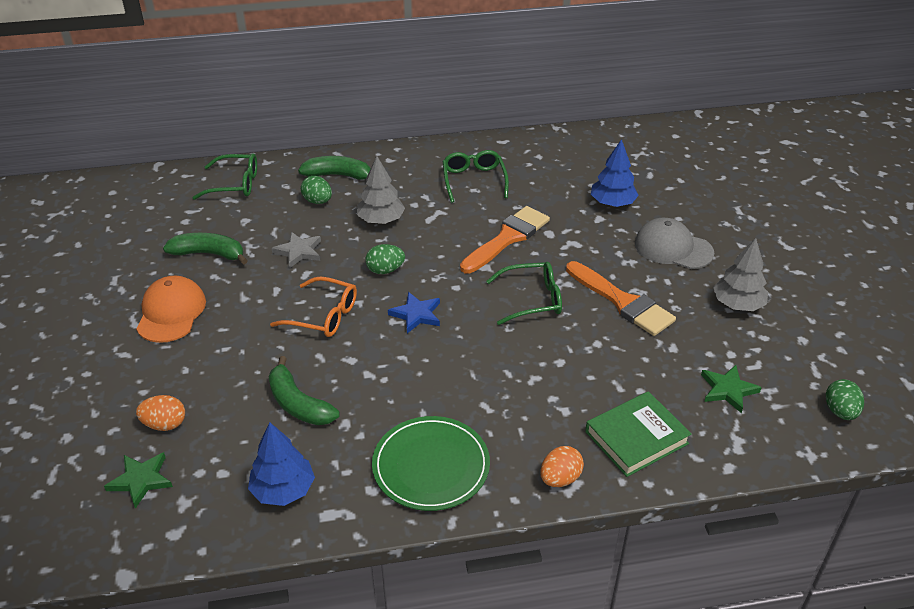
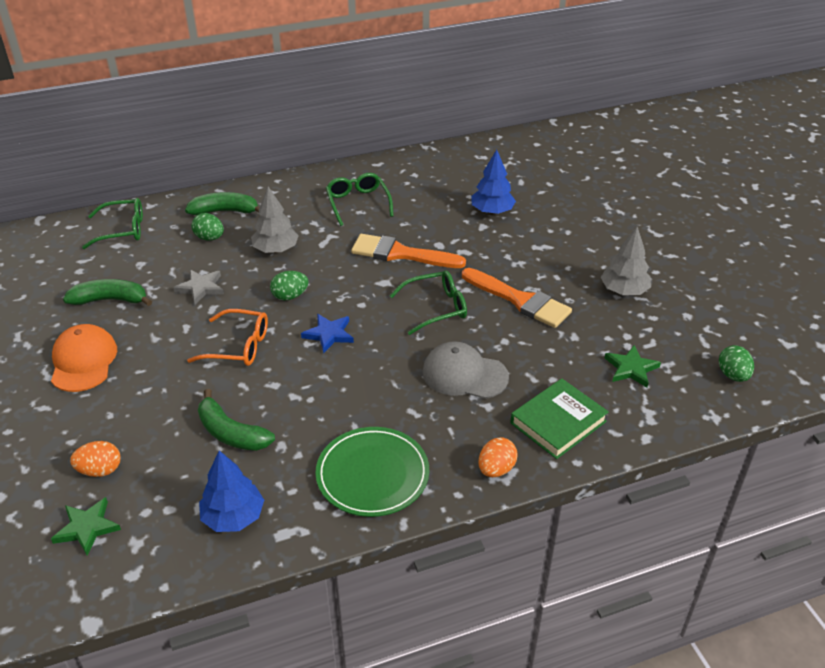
camera: 10 degrees left, 0 degrees up
orange brush [460,206,550,273] -> orange brush turned 105 degrees counterclockwise [351,234,466,268]
grey cap [635,218,714,269] -> grey cap moved to [422,341,509,399]

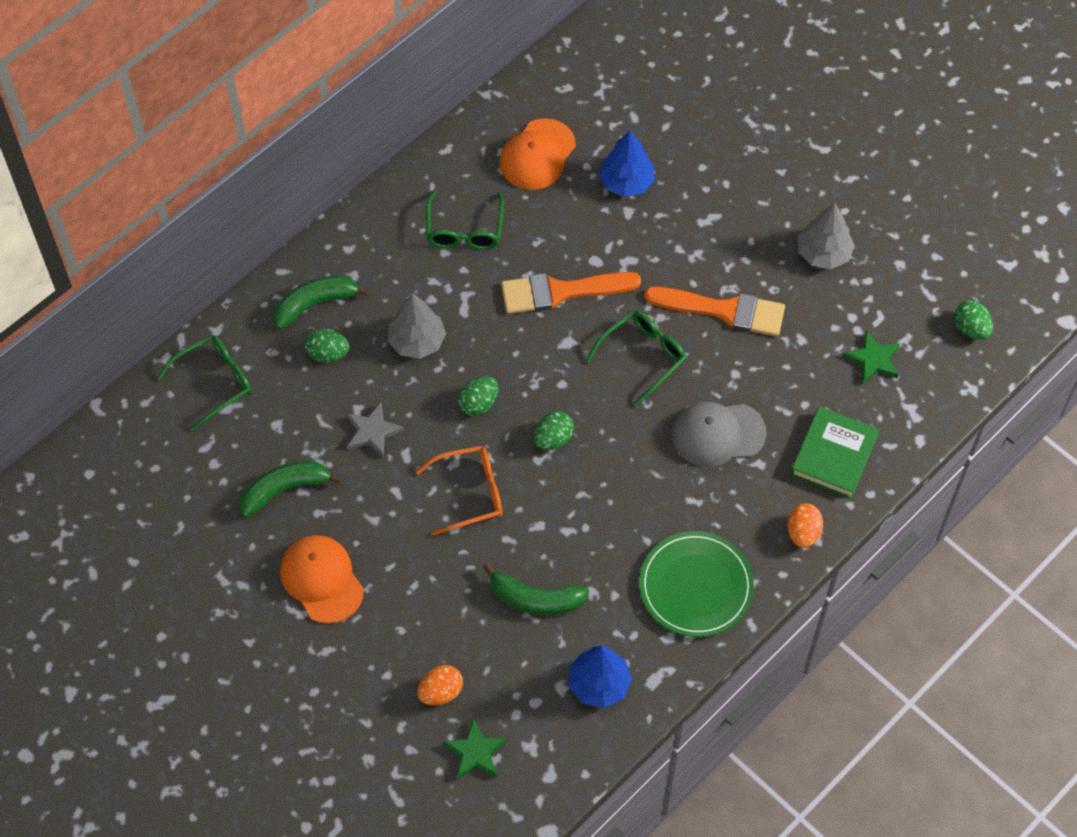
camera: 25 degrees left, 20 degrees up
blue star [301,314,354,353] -> green egg [534,411,574,450]
green glasses [326,173,393,226] -> green glasses turned 135 degrees counterclockwise [426,190,504,249]
none -> orange cap [499,118,576,190]

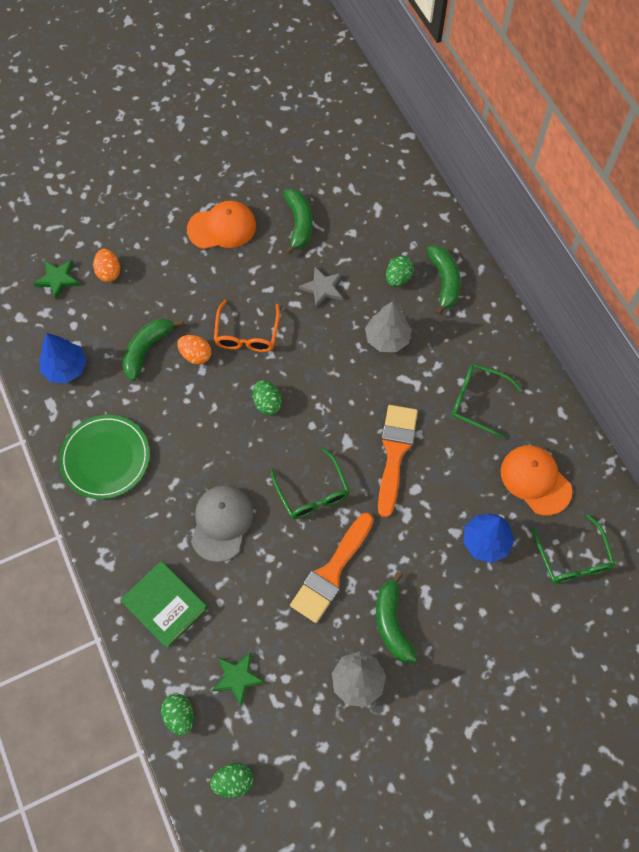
camera: 110 degrees right, 5 degrees up
green glasses [157,335,252,431] -> green glasses moved to [532,514,615,584]
green egg [458,376,499,416] -> green egg moved to [161,694,194,736]
orange egg [787,503,823,548] -> orange egg moved to [177,335,211,364]
none -> green banana [376,572,418,663]

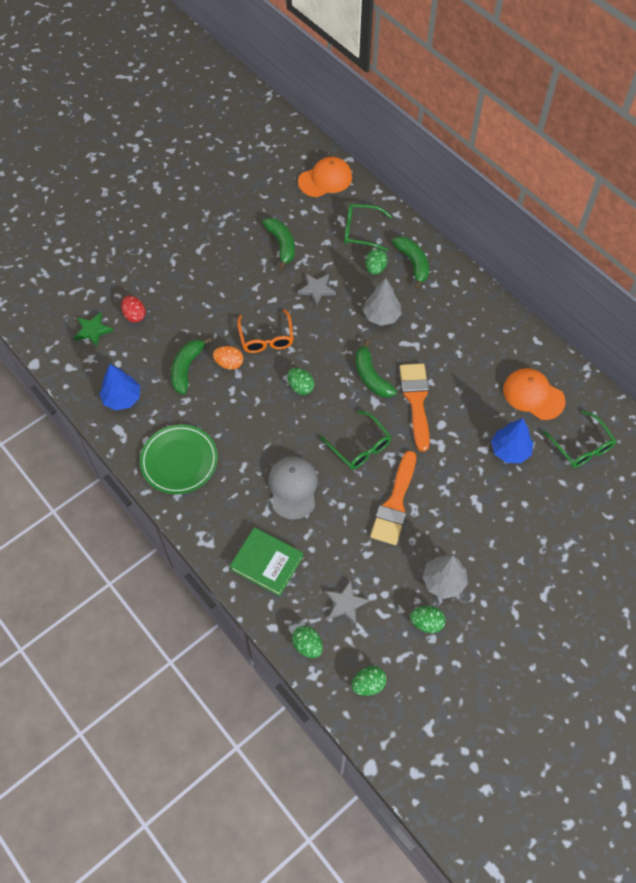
camera: 15 degrees left, 5 degrees down
orange egg [93,249,120,282] -> red egg [121,295,146,323]
orange cap [187,201,256,249] -> orange cap moved to [298,156,352,197]
green star [212,652,266,707] -> grey star [325,580,370,625]
green banana [376,572,418,663] -> green banana moved to [356,339,397,398]
green glasses [452,364,523,439] -> green glasses moved to [344,204,392,251]
none -> green egg [410,606,445,633]

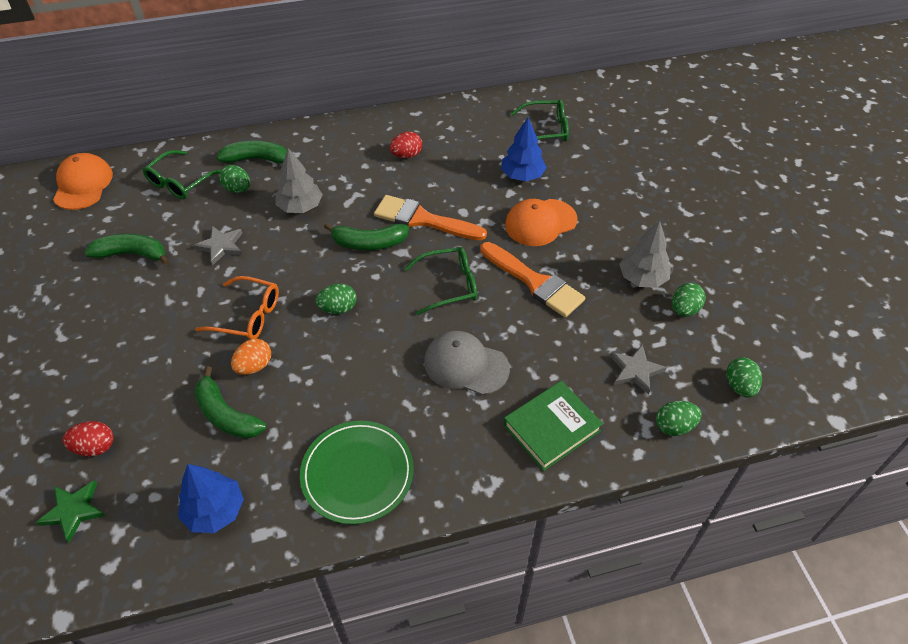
camera: 65 degrees left, 10 degrees down
orange cap [503,368,566,420] -> orange cap moved to [505,199,578,246]
none -> red egg [389,132,422,158]

